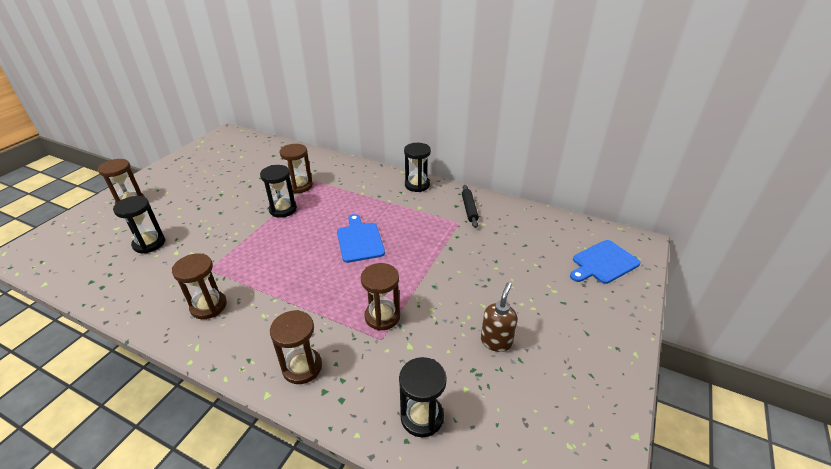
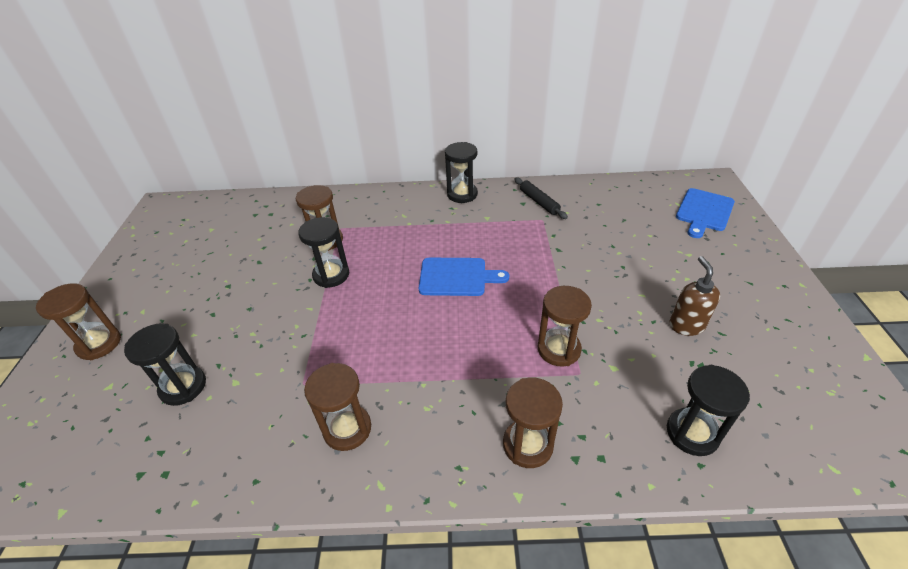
camera: 25 degrees left, 5 degrees up
blue cutting board [337,214,385,263] -> blue cutting board turned 135 degrees clockwise [419,258,509,296]

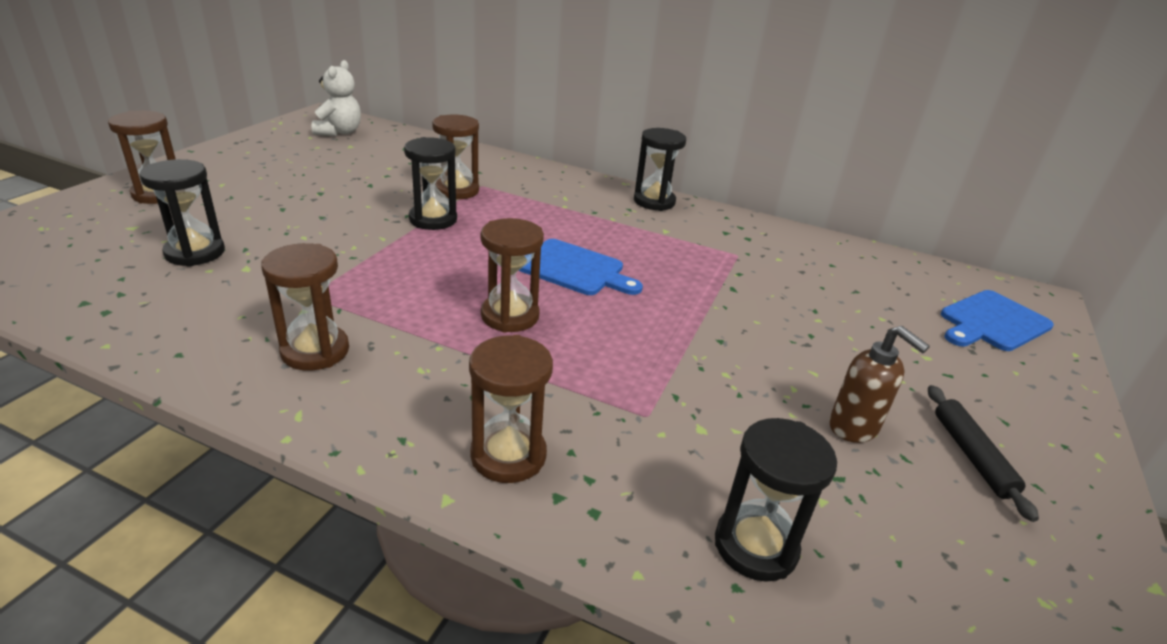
camera: 20 degrees right, 10 degrees down
black rolling pin [514,177,568,219] -> black rolling pin moved to [928,385,1039,522]
brown hourglass [538,286,592,366] -> brown hourglass moved to [481,218,544,332]
brown soap dispenser [669,256,720,336] -> brown soap dispenser turned 120 degrees clockwise [829,326,930,443]
none -> white teddy bear [311,60,361,136]

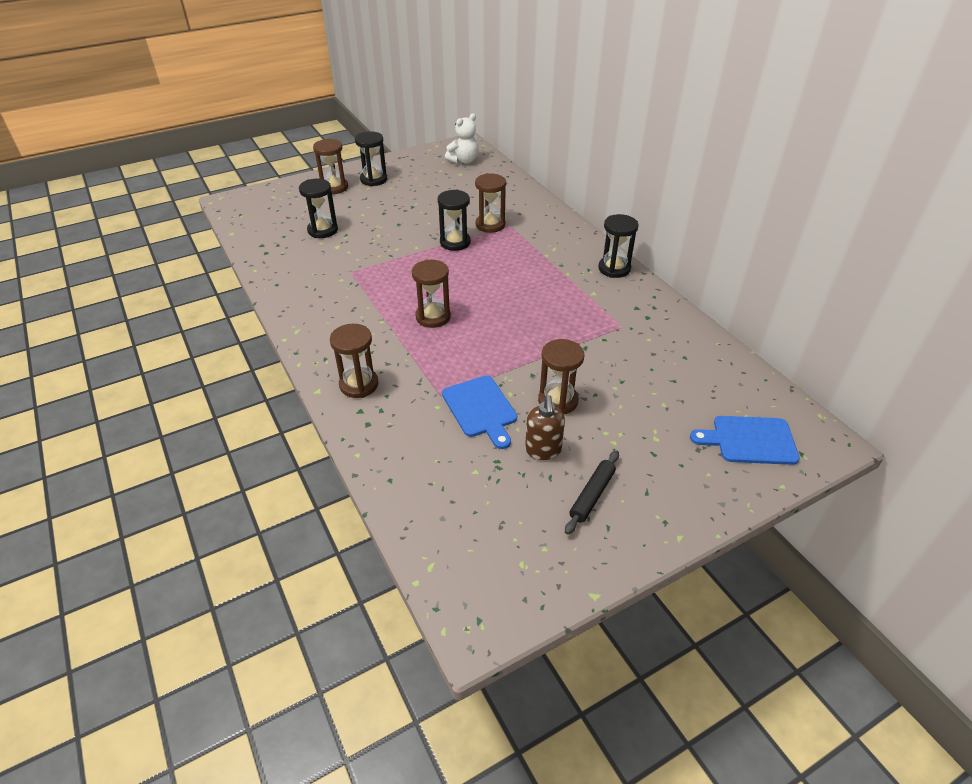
camera: 40 degrees right, 10 degrees up
brown hourglass [261,243,349,371] -> brown hourglass moved to [538,339,585,414]
blue cutting board [519,239,643,295] -> blue cutting board moved to [442,376,517,449]
black hourglass [715,418,837,582] -> black hourglass moved to [355,131,387,186]

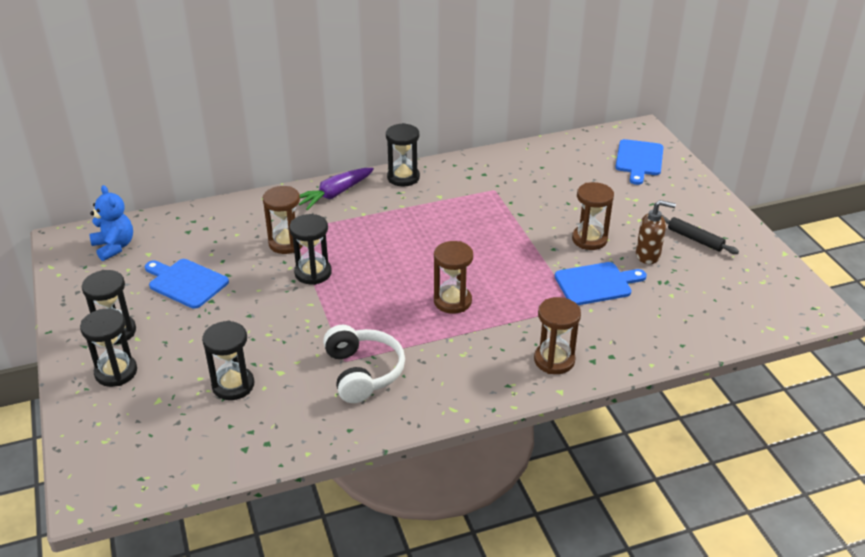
camera: 80 degrees left, 5 degrees down
brown hourglass [313,138,348,194] -> black hourglass [80,309,137,387]
white teddy bear [445,113,479,164] -> blue teddy bear [90,185,133,261]
none -> blue cutting board [145,259,229,309]
none -> purple carrot [299,168,374,210]
none -> white headphones [323,325,405,403]

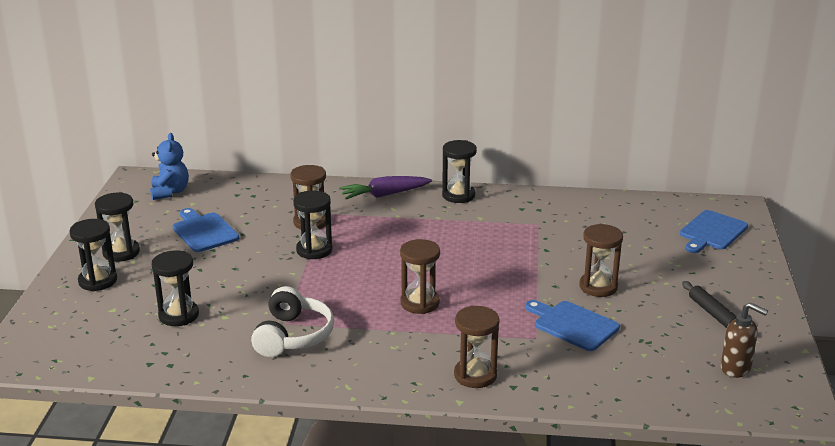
camera: 25 degrees right, 10 degrees down
blue cutting board [555,262,647,305] -> blue cutting board turned 150 degrees counterclockwise [525,300,620,351]
brown soap dispenser [636,200,676,264] -> brown soap dispenser moved to [721,302,768,378]

